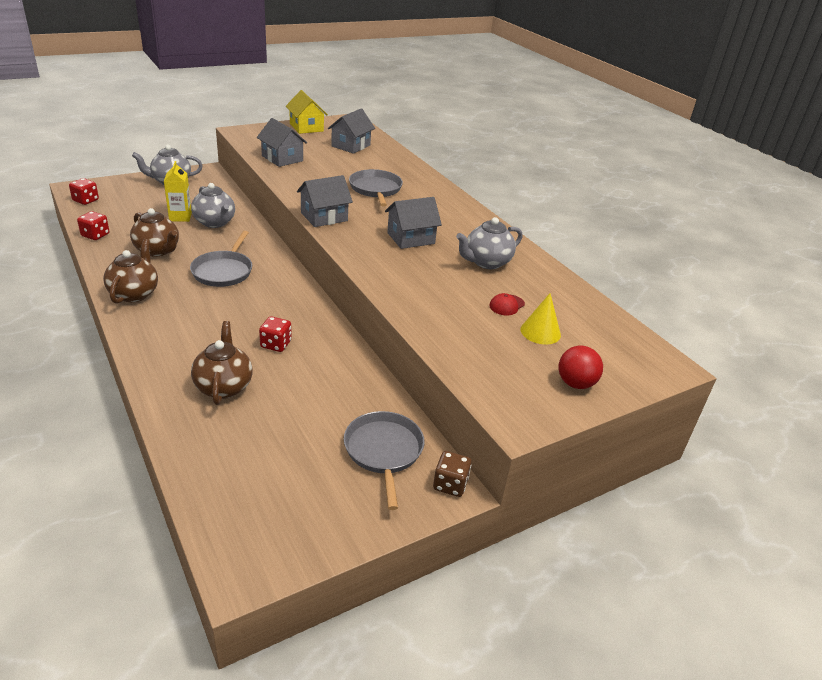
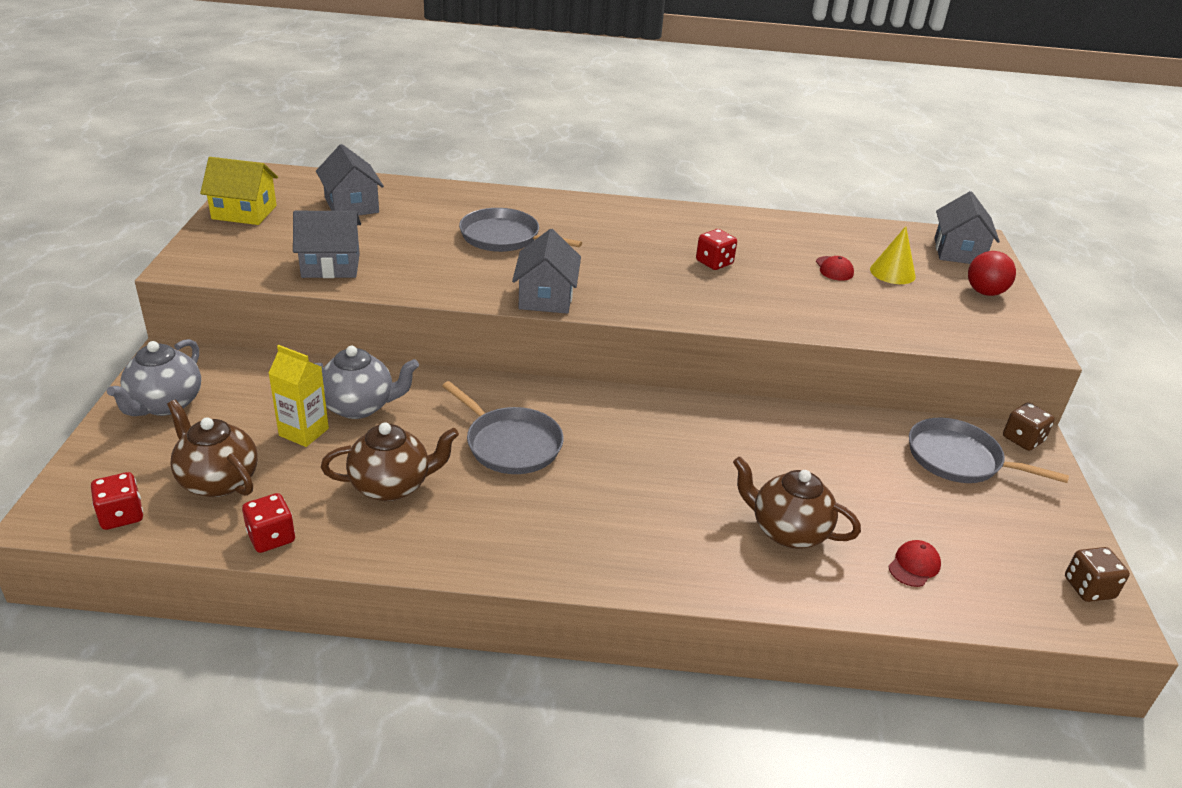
camera: 55 degrees left, 0 degrees up
brown teapot [103,239,158,304] -> brown teapot moved to [167,400,258,497]
red dice [259,316,292,352] -> red dice moved to [696,229,737,270]
grey house [385,197,442,249] -> grey house moved to [934,191,1000,264]
grey teapot [456,217,523,269] -> none
none -> red cap [888,540,941,587]
none -> brown dice [1065,547,1130,602]

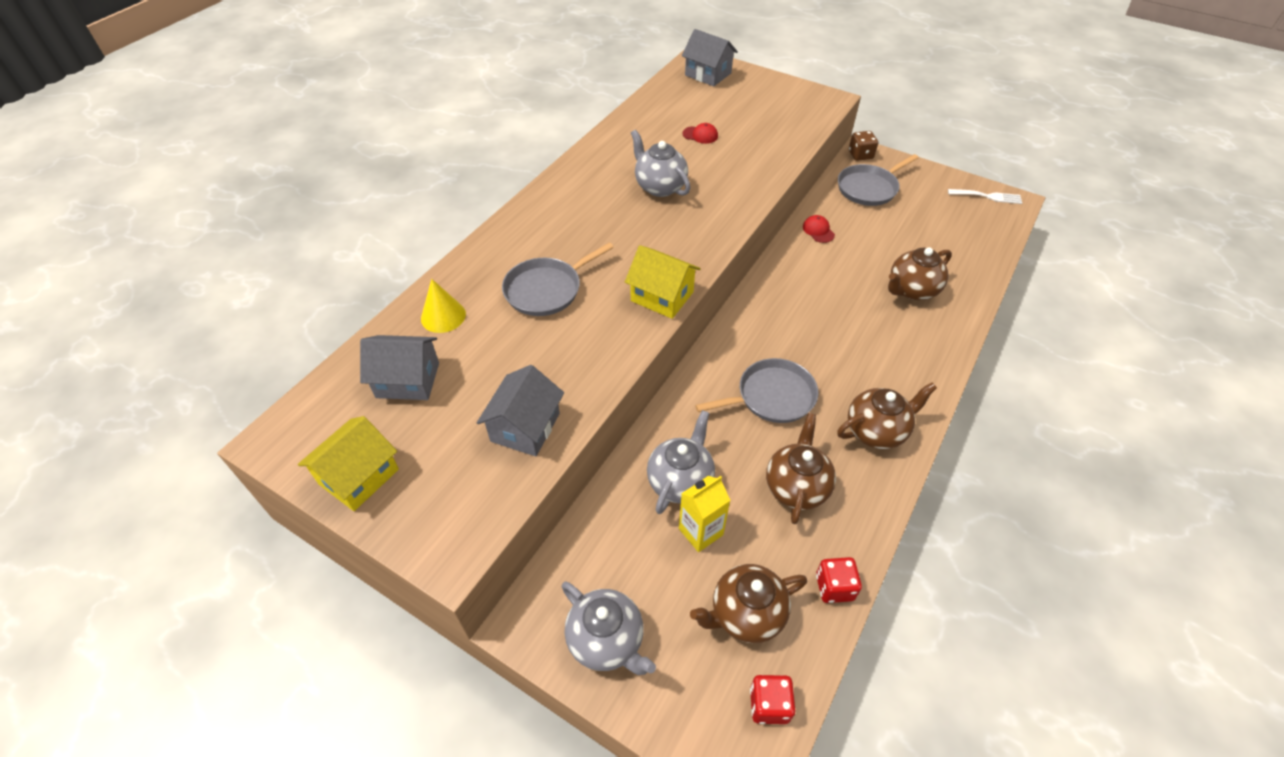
camera: 60 degrees left, 15 degrees up
grey house [512,229,581,314] -> yellow house [625,245,701,319]
red dice [696,229,737,270] -> grey teapot [631,130,691,197]
yellow cone [870,226,916,284] -> yellow cone moved to [421,279,466,333]
red cap [888,540,941,587] -> red cap moved to [803,215,835,243]
red ball [968,251,1016,296] -> none
brown dice [1065,547,1130,602] -> white fork [948,189,1022,204]
none -> brown teapot [837,382,937,449]

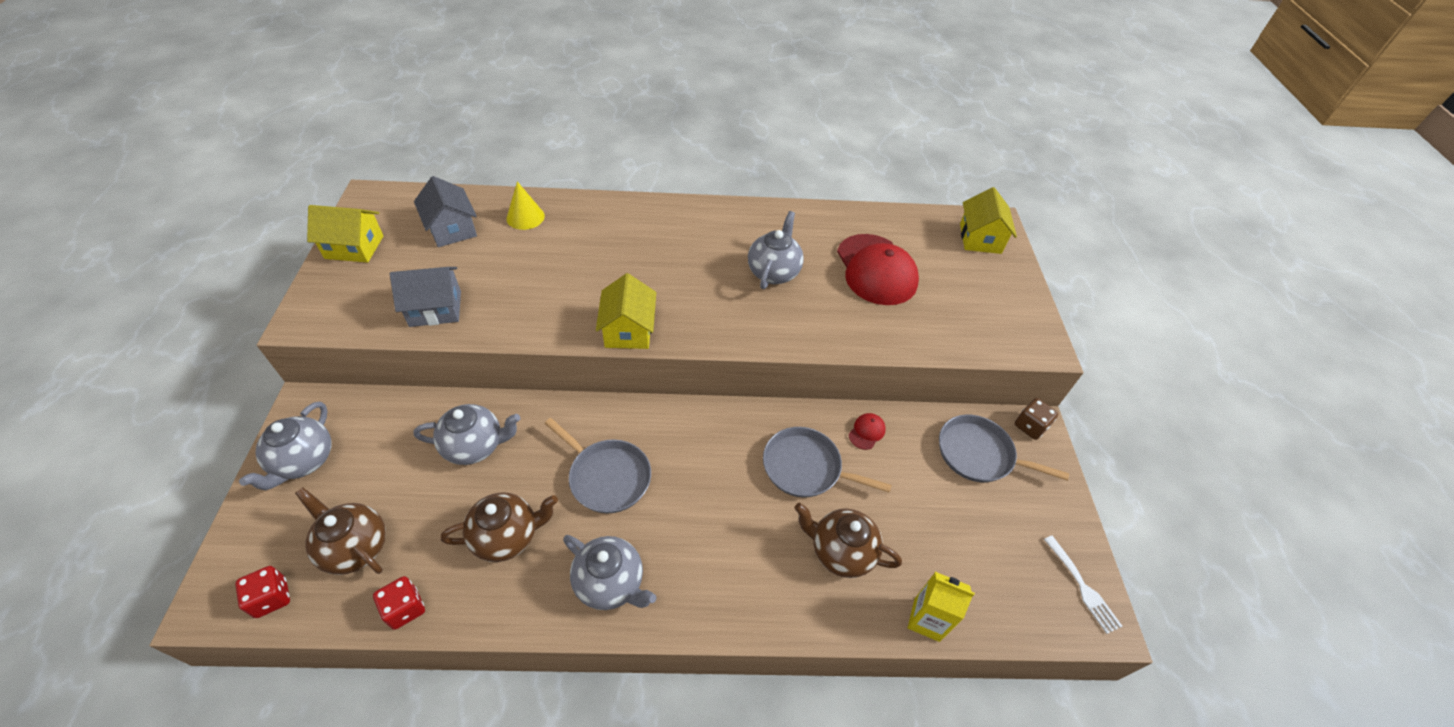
camera: 55 degrees right, 0 degrees up
grey pan [502,243,614,316] -> grey pan moved to [763,427,892,498]
yellow carton [679,476,731,552] -> yellow carton moved to [908,572,975,642]
grey house [682,29,738,86] -> yellow house [960,187,1017,254]
red cap [682,123,718,144] -> red cap [837,234,919,305], size x2.49
brown teapot [837,382,937,449] -> grey teapot [563,535,657,610]

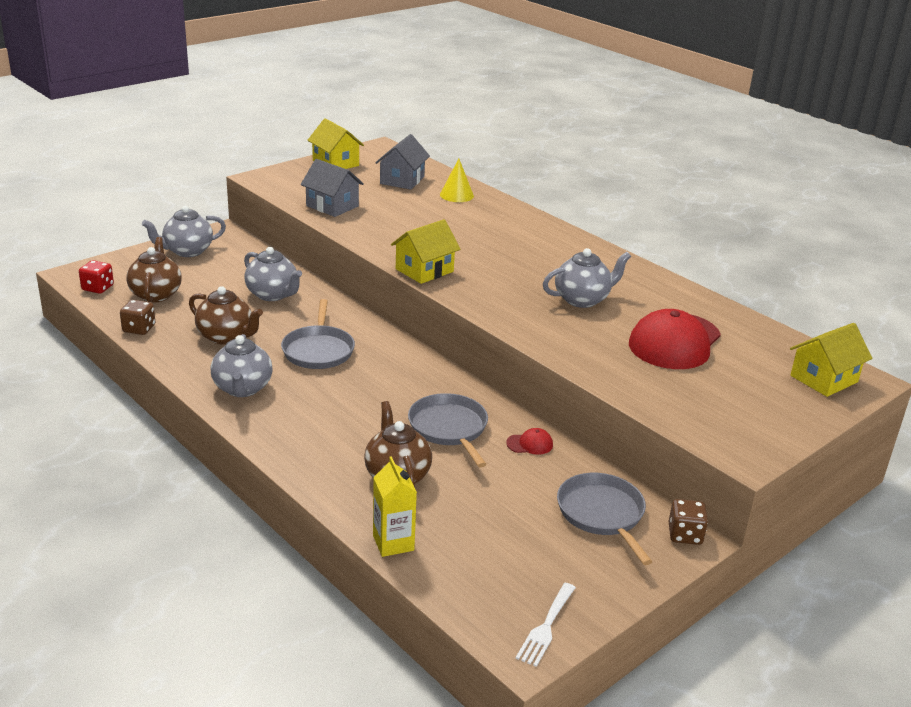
camera: 50 degrees right, 20 degrees down
red dice [373,576,425,630] -> brown dice [120,300,155,335]

